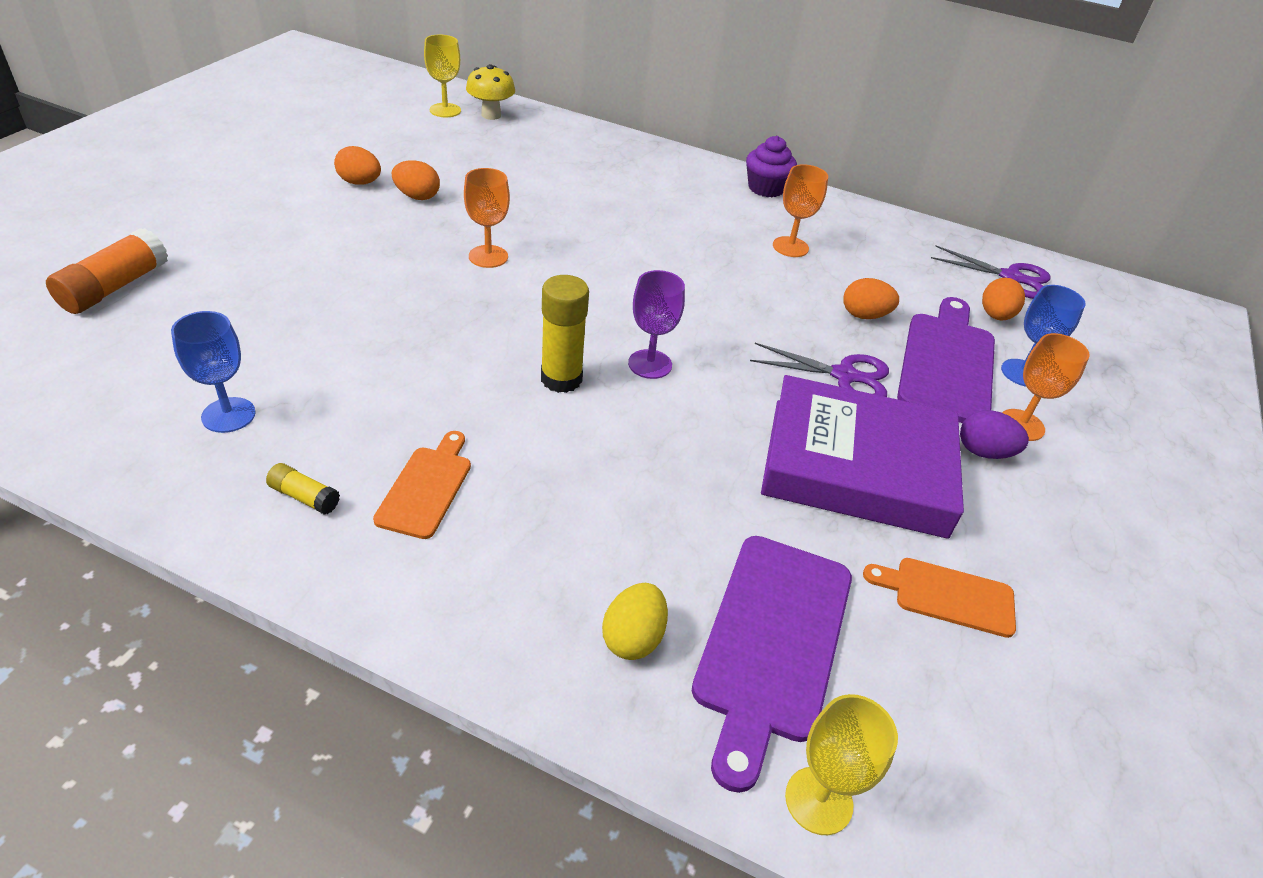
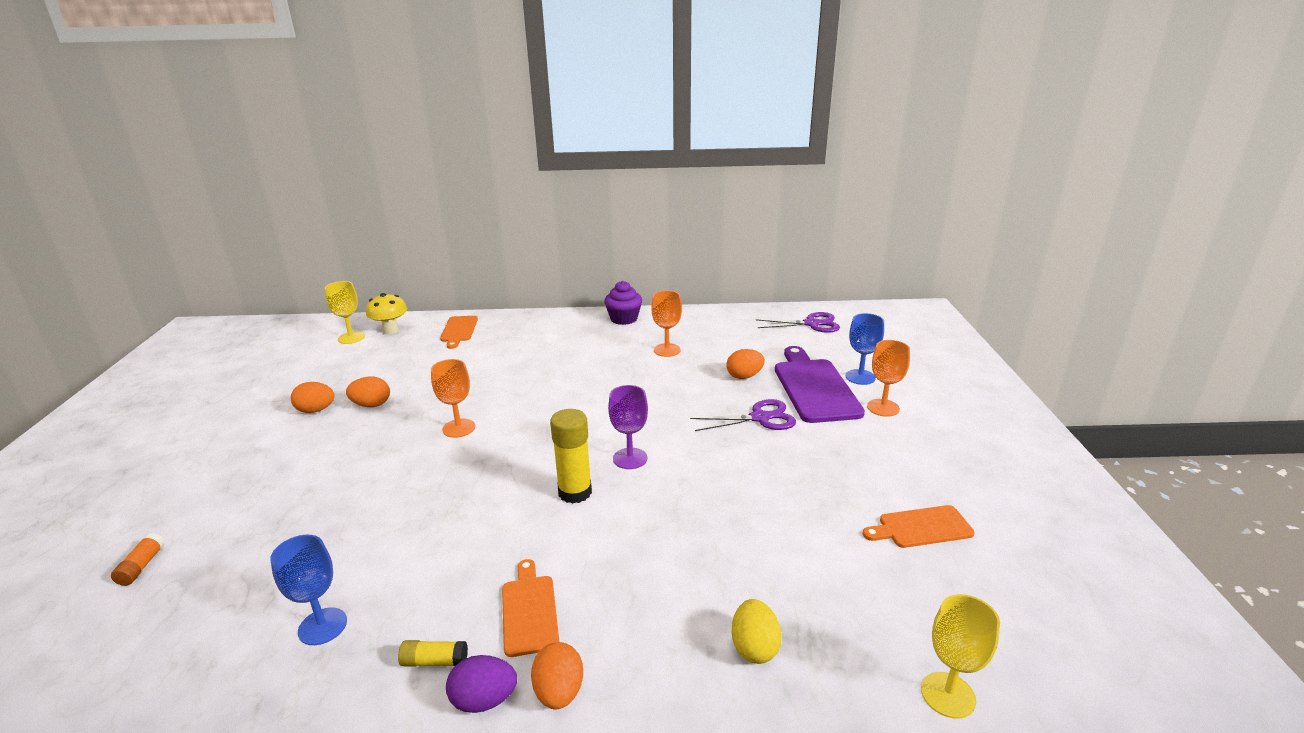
camera: 20 degrees left, 15 degrees down
orange glue stick [46,228,168,314] -> orange glue stick [111,533,165,586], size x0.53
purple cutting board [692,536,852,793] -> none
purple book [761,375,964,539] -> none
purple egg [960,410,1029,459] -> purple egg moved to [446,655,517,713]
orange egg [982,278,1025,320] -> orange egg moved to [531,642,583,709]
none -> orange cutting board [440,316,478,349]

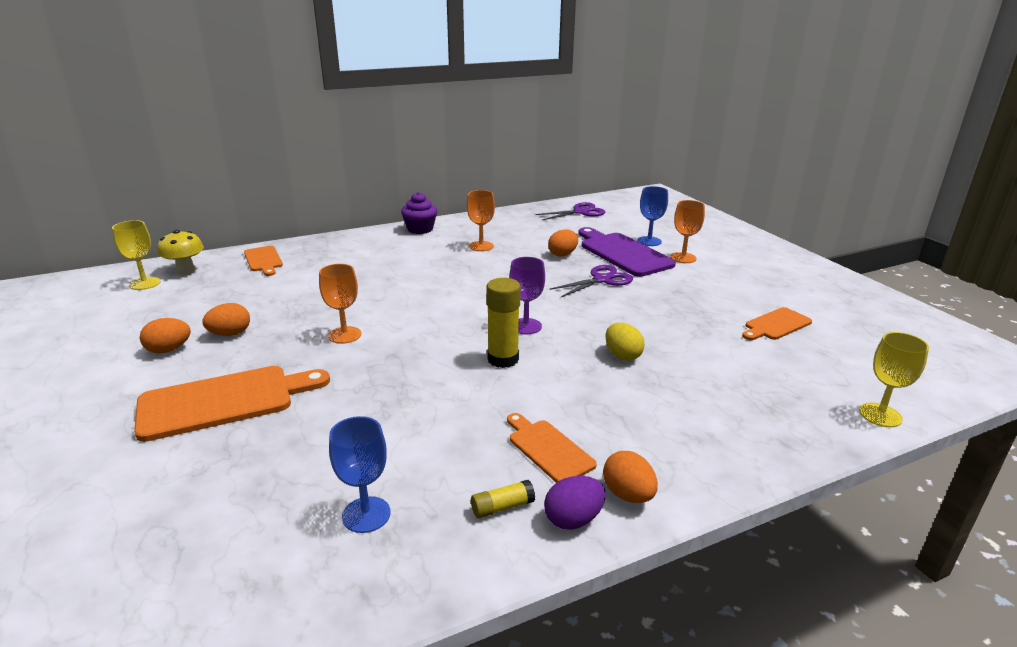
camera: 25 degrees left, 0 degrees up
orange glue stick [111,533,165,586] -> none
yellow egg [732,599,782,664] -> yellow egg moved to [606,323,645,361]
none -> orange cutting board [134,366,330,442]

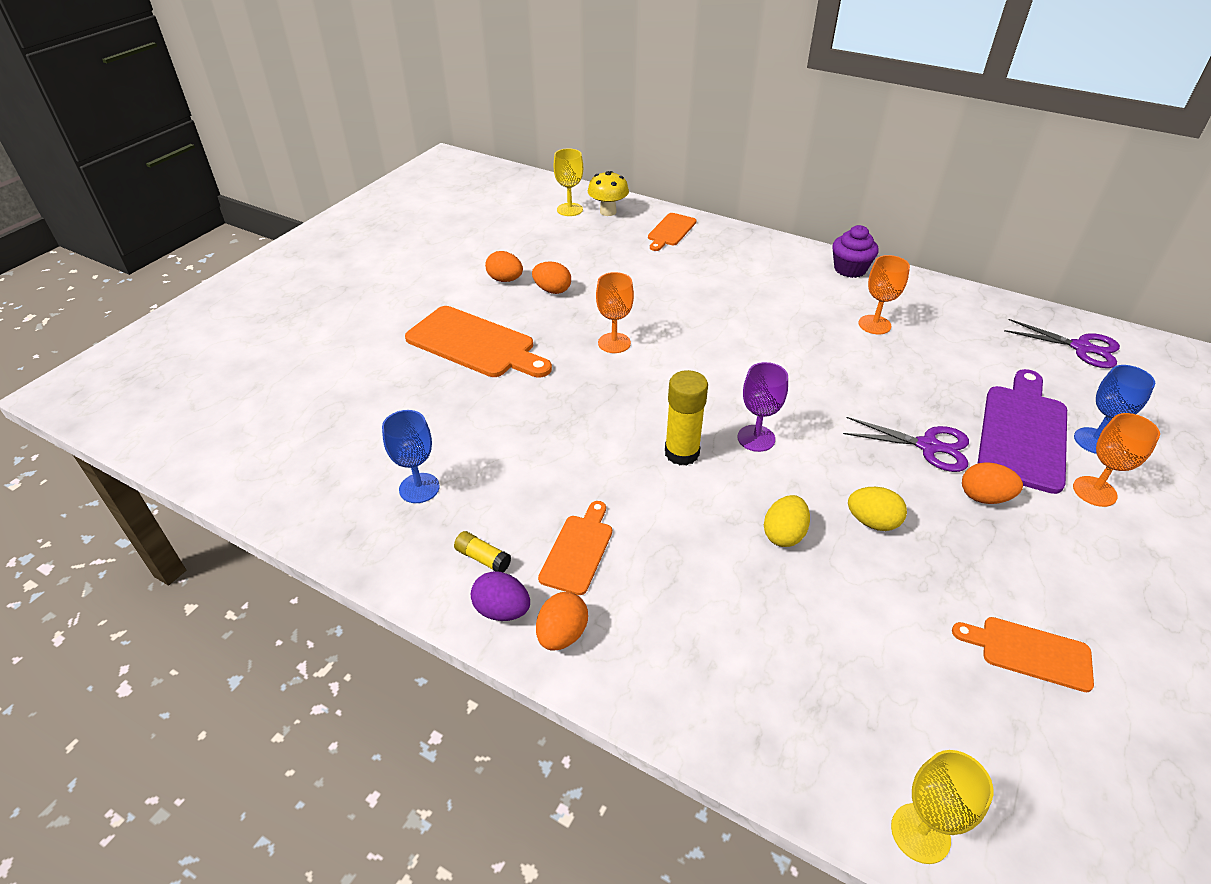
camera: 55 degrees right, 15 degrees up
orange egg [548,229,578,257] -> orange egg moved to [962,462,1023,504]
none -> yellow egg [848,487,907,531]

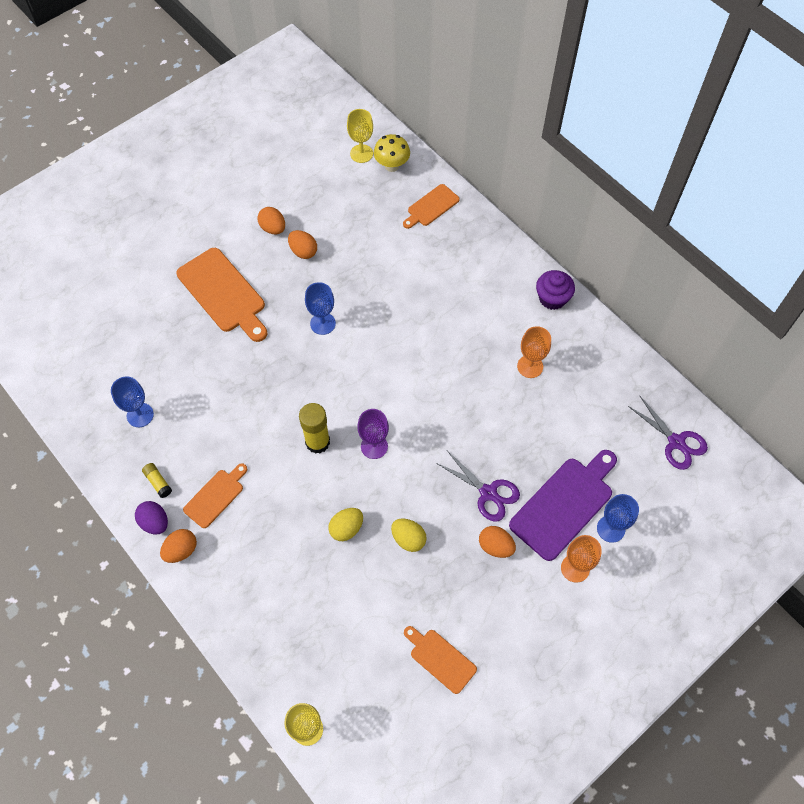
camera: 20 degrees right, 20 degrees up
orange goblet [596,272,634,353] -> blue goblet [305,282,336,335]

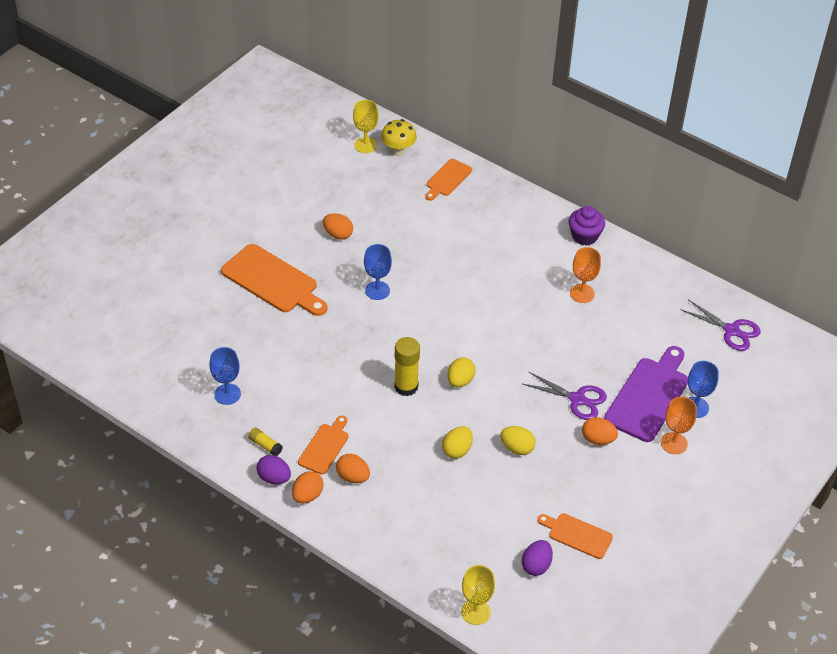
camera: 15 degrees left, 15 degrees down
orange egg [257,207,285,234] -> orange egg moved to [336,454,370,483]
purple goblet [357,409,389,459] -> yellow egg [447,357,476,388]
none -> purple egg [522,540,553,576]

